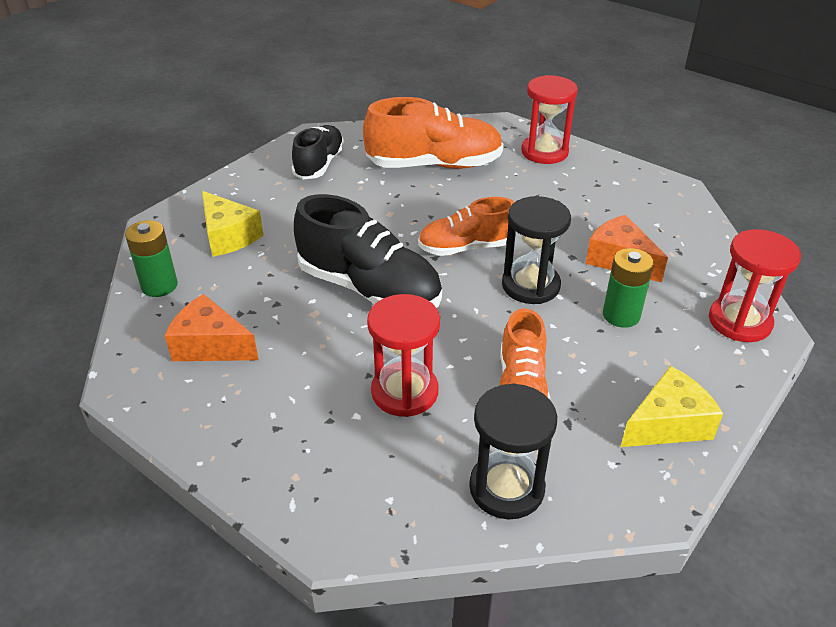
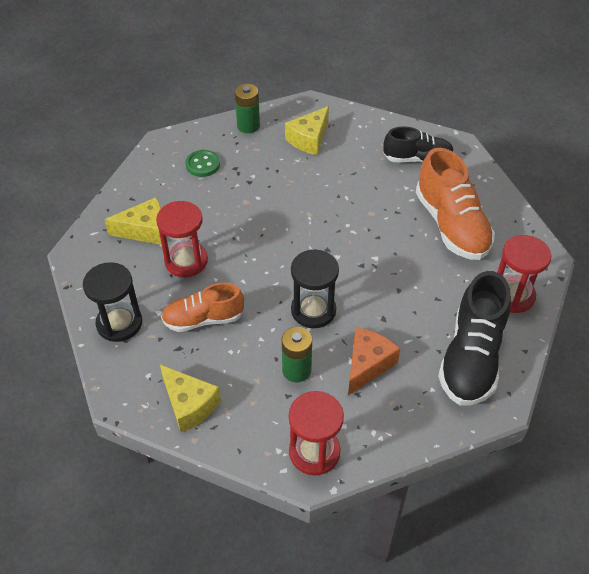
camera: 75 degrees right, 10 degrees up
orange cheese [165,294,259,361] -> green button [185,150,220,177]
black shoe [294,194,442,308] -> black shoe moved to [438,271,511,405]
orange shoe [418,197,514,256] -> none
none -> yellow cheese [104,197,162,245]

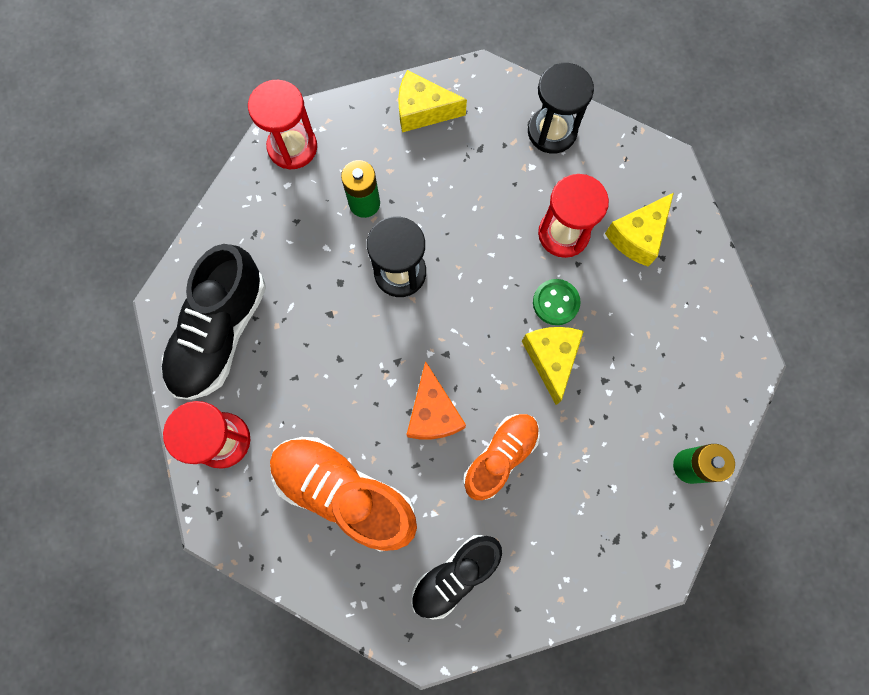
camera: 140 degrees right, 25 degrees up
orange shoe [161,283,244,332] -> orange shoe moved to [463,414,540,500]
green button [185,150,220,177] -> green button moved to [533,279,581,325]
yellow cheese [285,106,329,155] -> yellow cheese moved to [522,327,584,405]
orange cheese [348,327,400,395] -> orange cheese moved to [406,361,466,439]
black shoe [438,271,511,405] -> black shoe turned 135 degrees counterclockwise [162,244,266,400]

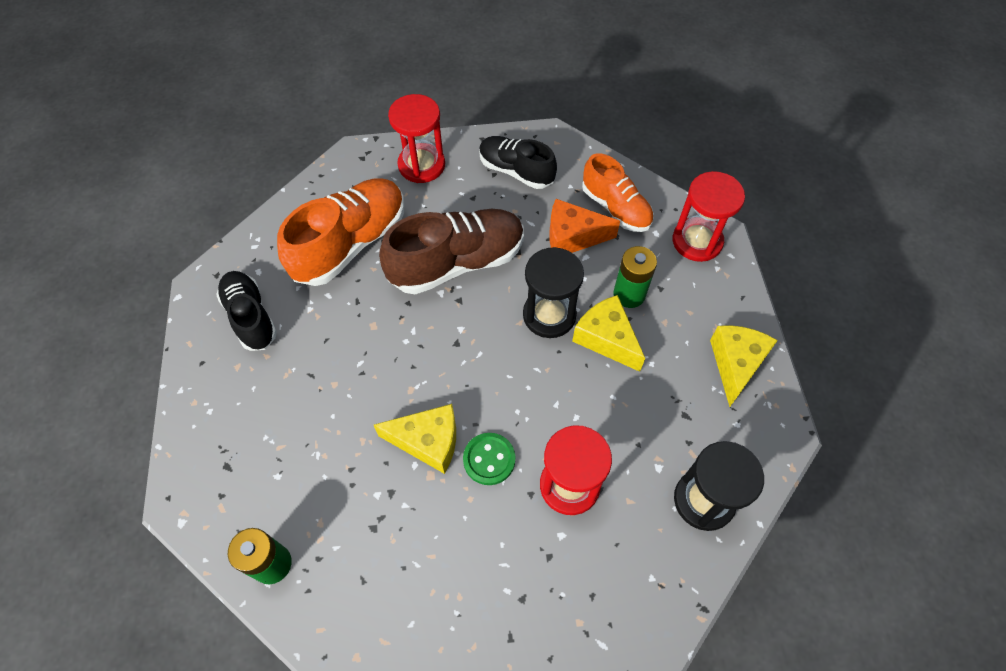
camera: 100 degrees right, 15 degrees down
black shoe [162,244,266,400] -> black shoe [479,136,557,189], size x0.64
orange cheese [406,361,466,439] -> orange cheese moved to [549,199,620,253]
orange shoe [463,414,540,500] -> orange shoe moved to [582,153,654,232]
yellow cheese [605,193,674,267] -> yellow cheese moved to [572,295,645,372]
none -> brown shoe [379,209,524,294]

